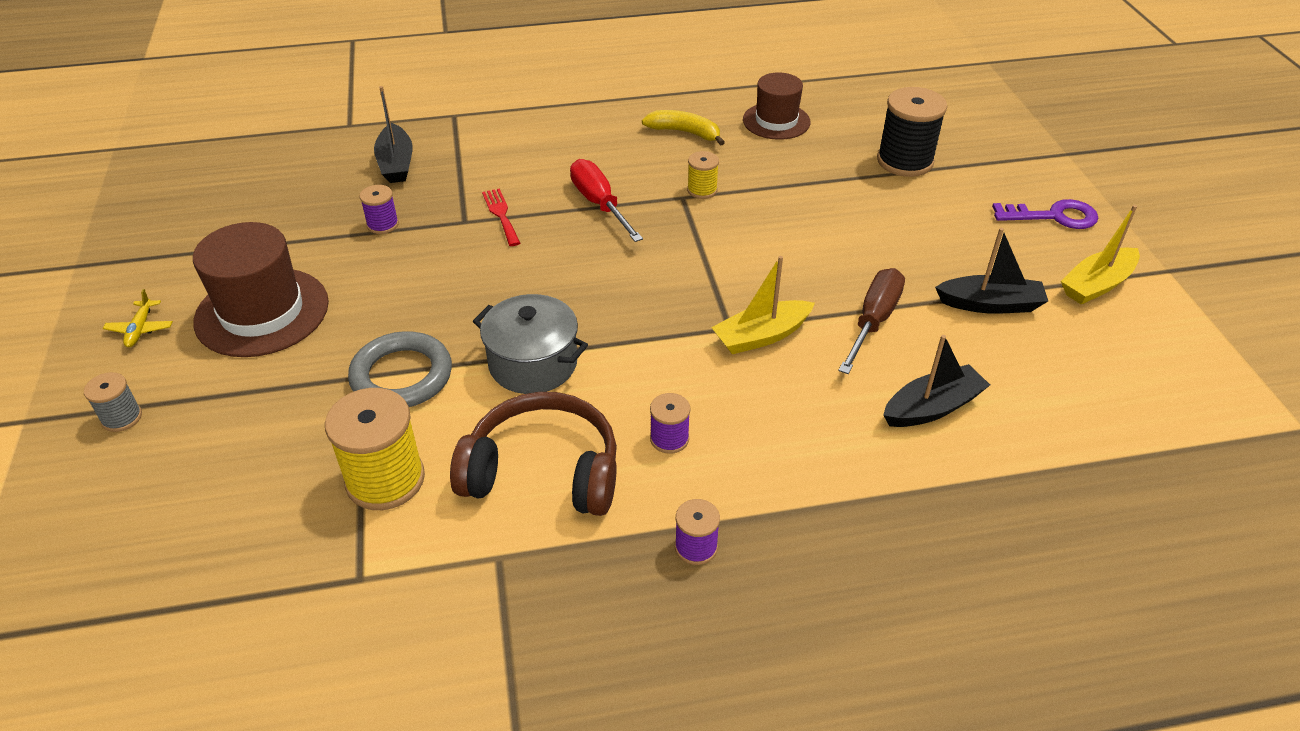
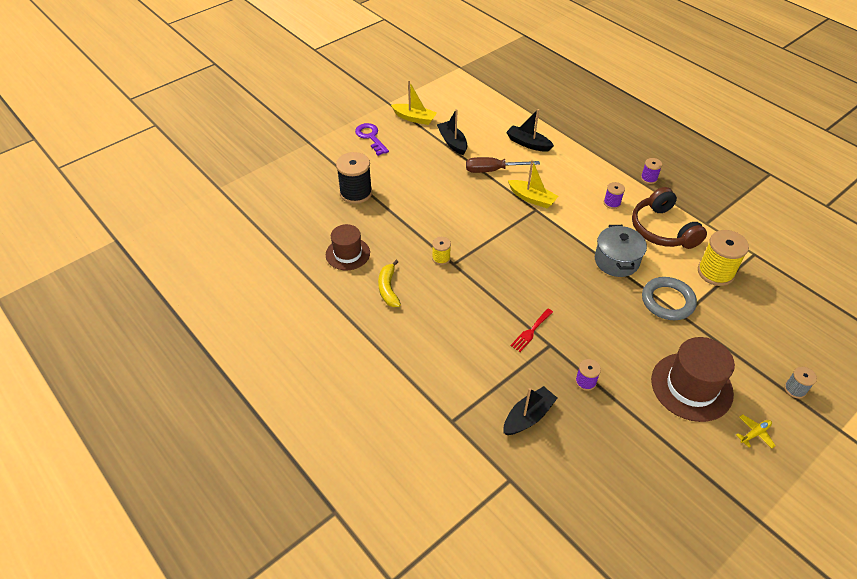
camera: 120 degrees left, 5 degrees up
red screwdriver [570,159,643,242] -> none

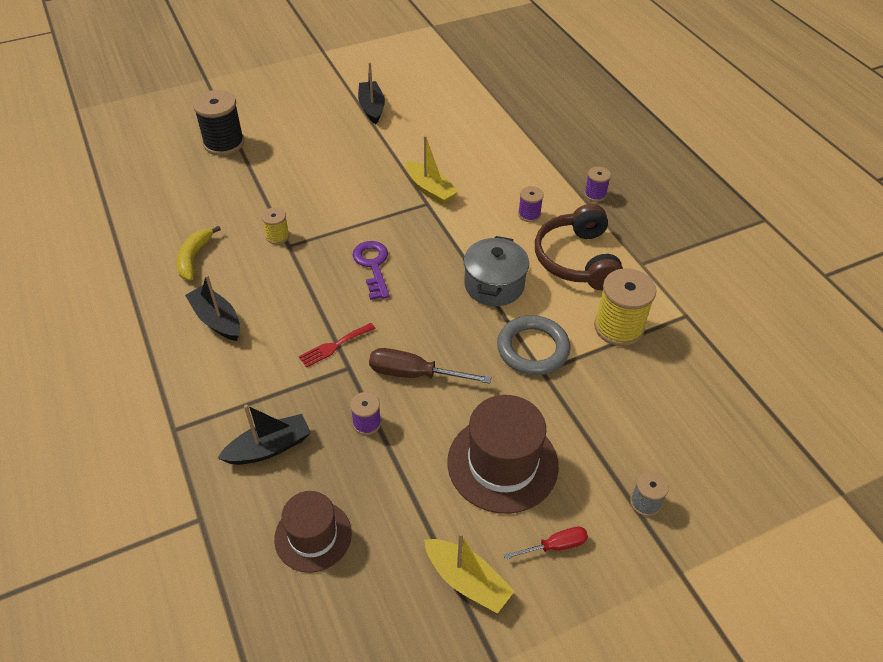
camera: 15 degrees right, 0 degrees up
brown hat [326,224,370,270] -> brown hat moved to [274,491,352,573]
purple key [355,123,389,156] -> purple key moved to [353,241,389,300]
yellow boat [391,81,437,125] -> yellow boat moved to [424,532,515,614]
brown screwdriver [466,157,540,173] -> brown screwdriver moved to [369,348,491,384]
black boat [506,109,554,152] -> black boat moved to [185,275,240,341]
yellow plane [736,415,776,448] -> red screwdriver [503,527,588,560]

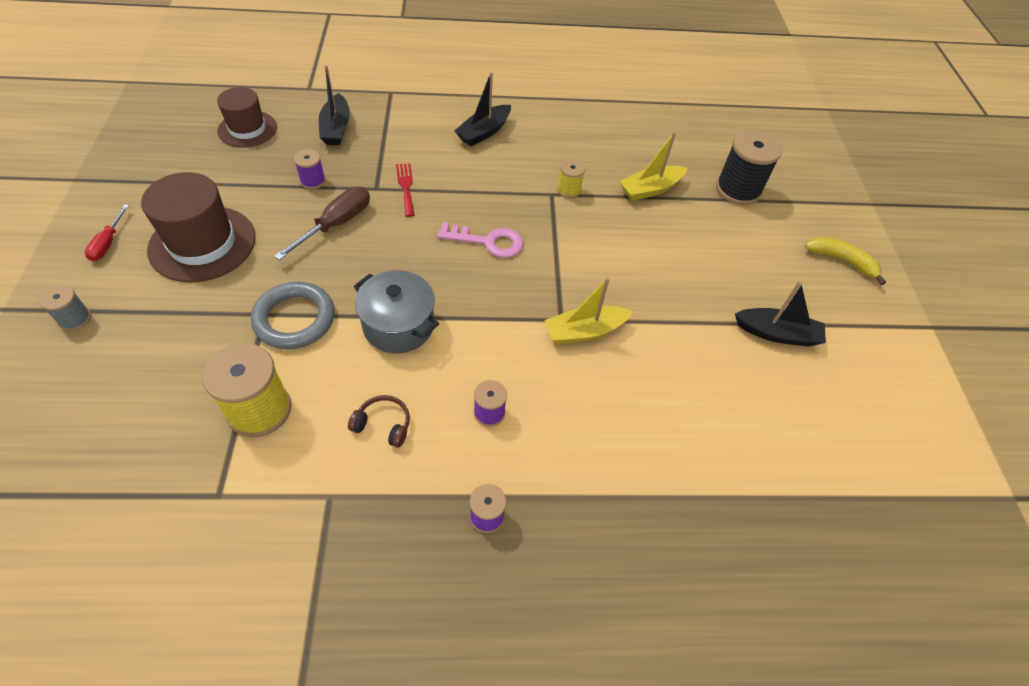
camera: 110 degrees right, 5 degrees up
yellow banana [176,225,221,281] -> yellow banana moved to [805,237,886,285]
black boat [185,275,240,341] -> black boat turned 150 degrees clockwise [454,72,511,146]
purple key [353,241,389,300] -> pink key [437,222,523,258]
yellow boat [424,532,515,614] -> yellow boat moved to [619,132,688,201]
brown headphones [535,204,623,290] -> brown headphones [348,395,410,448], size x0.45

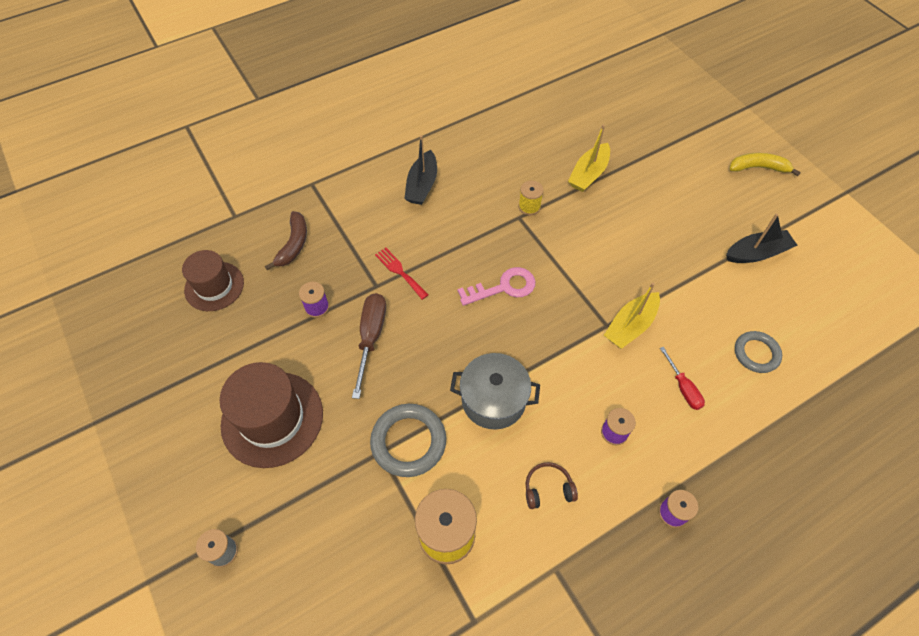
camera: 25 degrees left, 5 degrees up
red screwdriver [85,205,129,261] -> red screwdriver moved to [660,347,705,410]
black boat [319,65,350,145] -> brown banana [265,211,307,270]
black spool [716,130,782,205] -> none
none -> grey ring [735,331,782,373]

